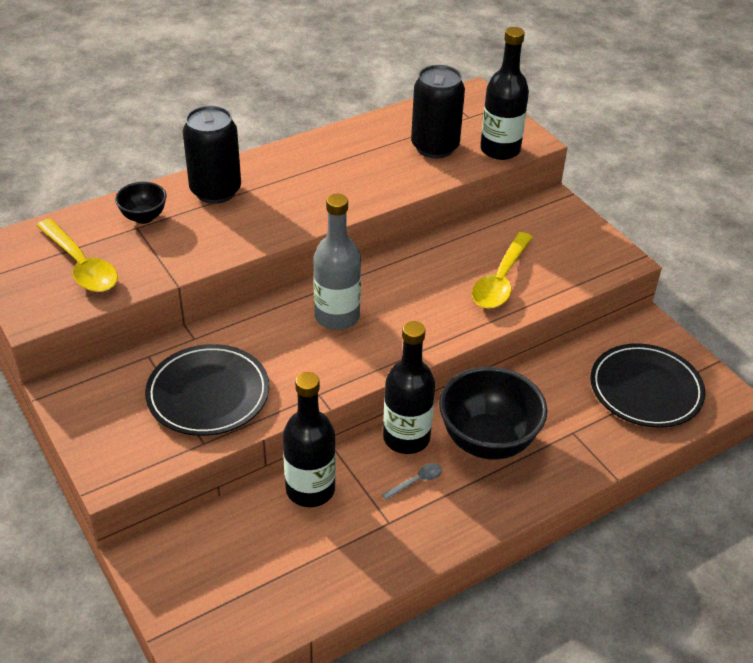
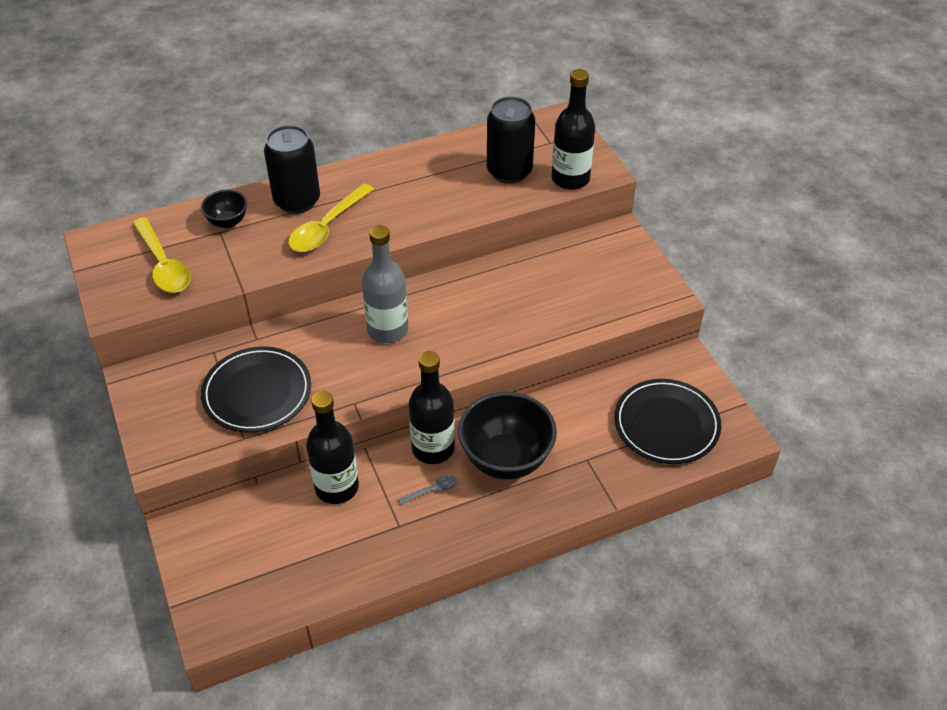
camera: 10 degrees right, 5 degrees up
yellow spoon [472,232,533,309] -> yellow spoon moved to [288,183,374,252]

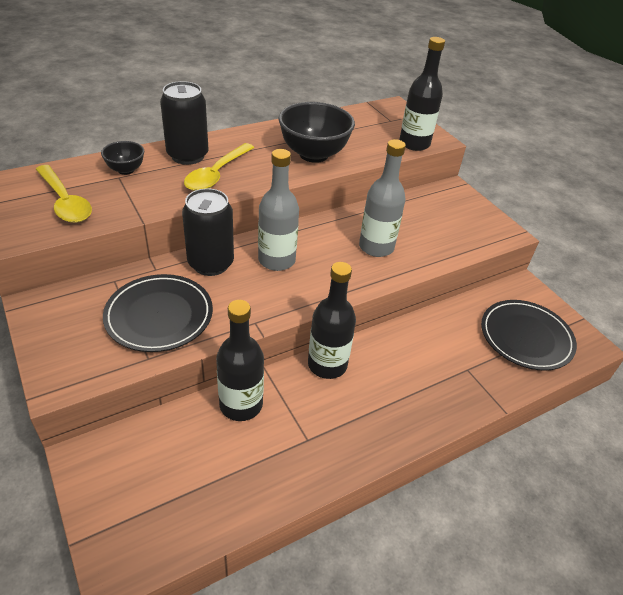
camera: 10 degrees left, 5 degrees down
grey spoon [398,475,457,505] -> none
black bowl [458,392,557,480] -> black bowl moved to [278,102,355,163]
black can [487,97,535,184] -> black can moved to [182,189,234,276]
none -> grey bottle [359,139,406,257]

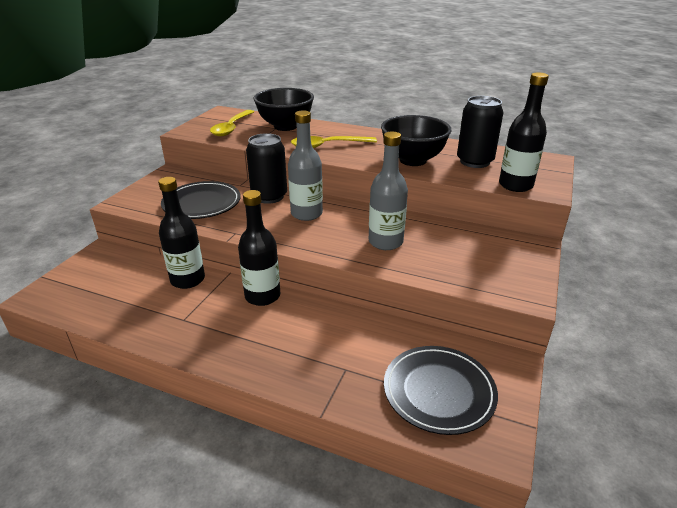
camera: 55 degrees right, 10 degrees down
black bowl [101,141,144,175] -> black bowl [254,88,314,131], size x1.95
black can [160,81,209,165] -> black can moved to [457,96,503,168]

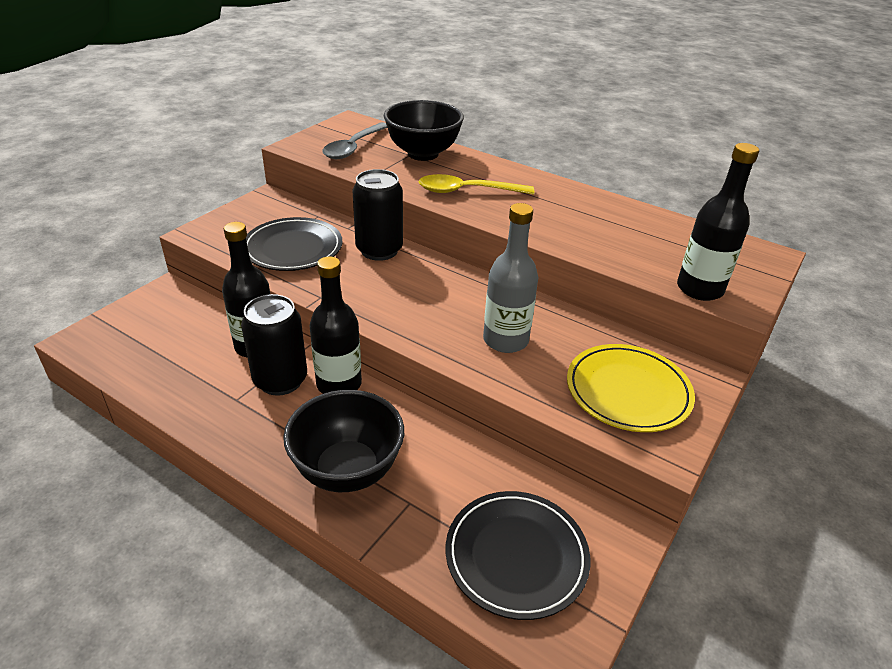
camera: 10 degrees right, 5 degrees up
yellow spoon [210,110,254,136] -> grey spoon [322,122,387,159]
grey bottle [288,111,323,221] -> none
black bowl [381,115,452,166] -> black bowl moved to [283,390,404,492]
black can [457,96,503,168] -> black can moved to [241,294,307,396]
none -> yellow plate [567,344,695,432]

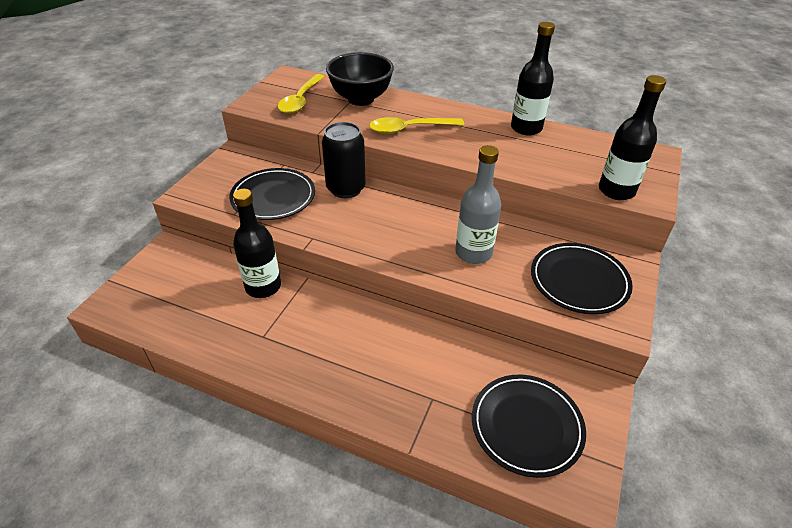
camera: 10 degrees left, 5 degrees up
black can [241,294,307,396] -> none
black bowl [283,390,404,492] -> none
black bottle [309,256,362,394] -> black bottle moved to [511,22,555,135]
grey spoon [322,122,387,159] -> yellow spoon [278,74,325,114]
yellow plate [567,344,695,432] -> black plate [531,243,633,314]

